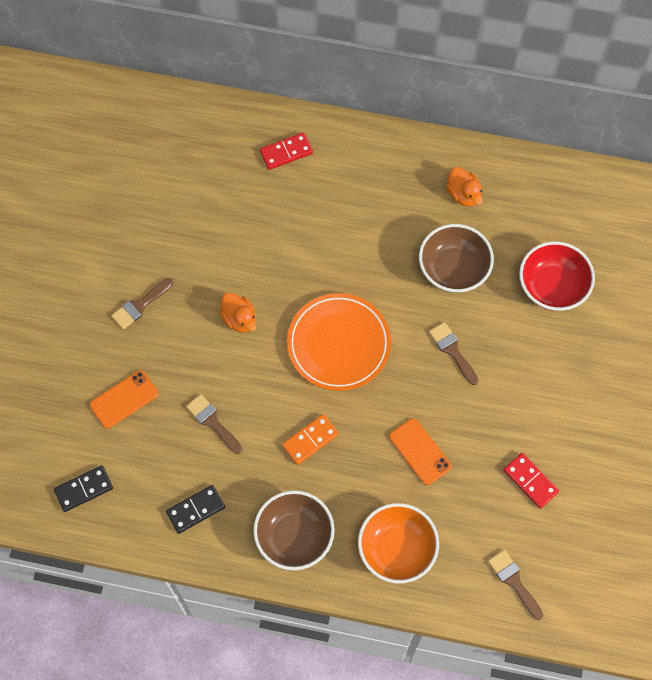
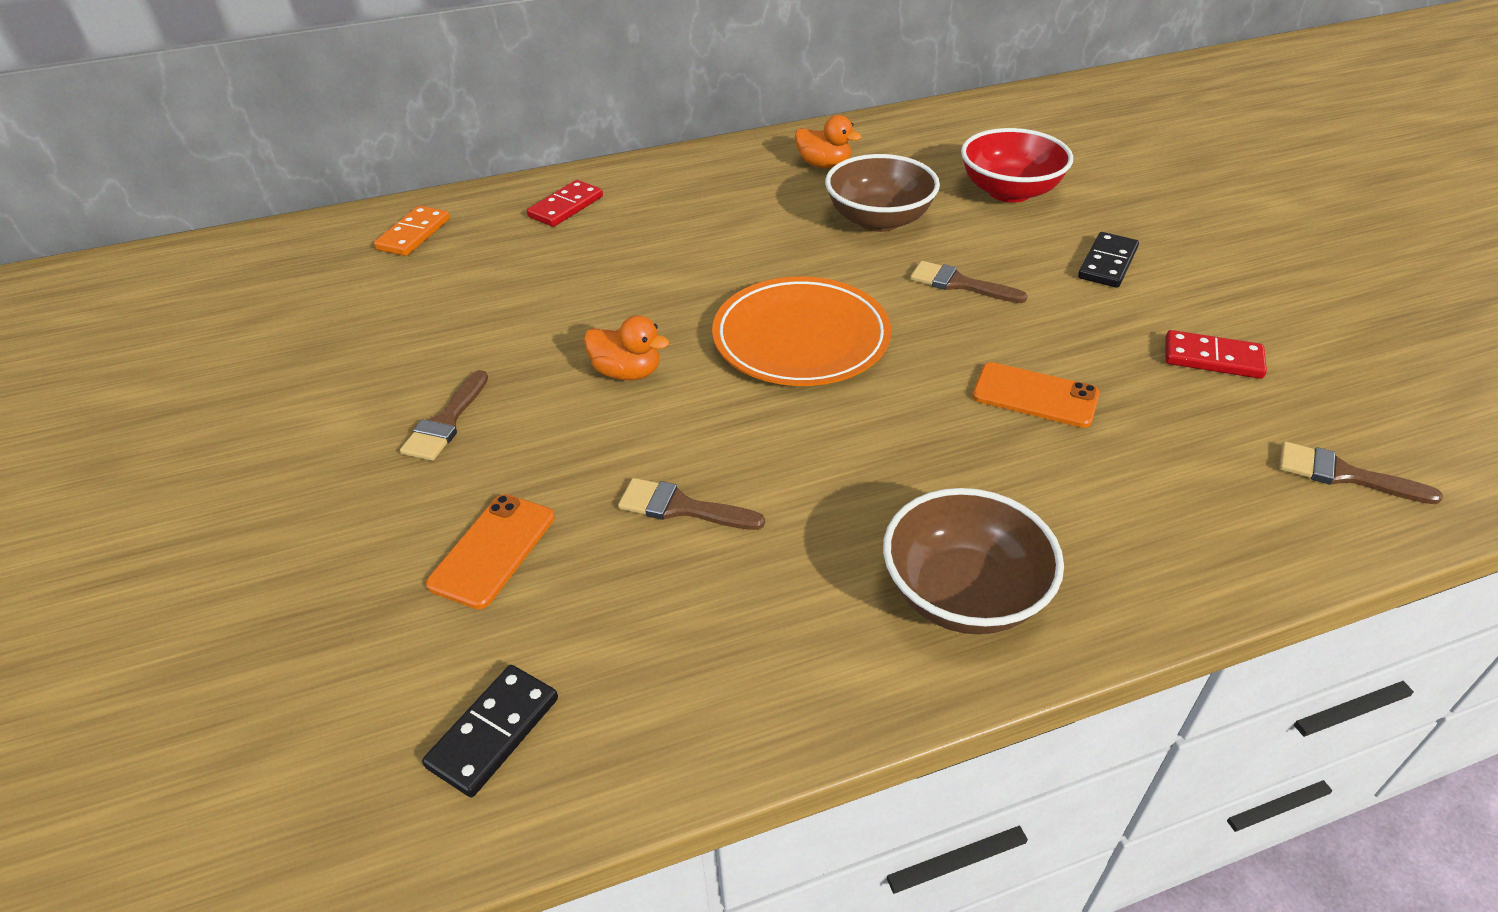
camera: 30 degrees left, 25 degrees down
black domino [166,485,225,534] -> black domino moved to [1078,232,1139,288]
orange domino [282,414,339,465] -> orange domino moved to [374,206,450,256]
orange bowl [358,503,439,583] -> none

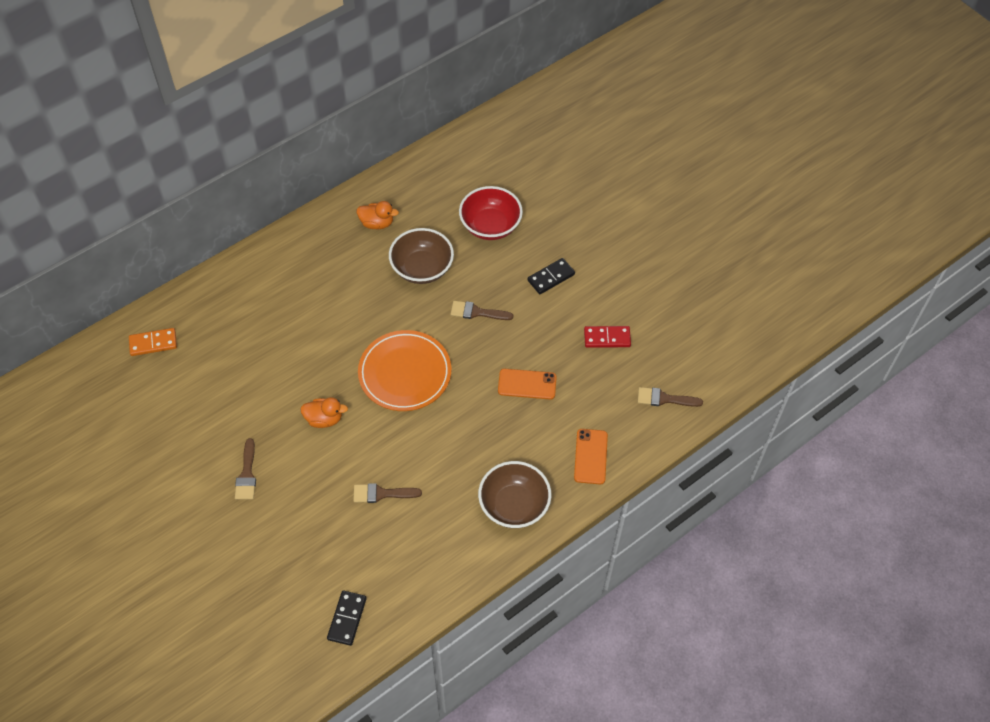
camera: 20 degrees left, 15 degrees up
orange domino [374,206,450,256] -> orange domino turned 75 degrees clockwise [129,328,177,356]
orange phone [426,494,555,609] -> orange phone moved to [574,429,608,484]
red domino [527,180,603,227] -> none
black domino [1078,232,1139,288] -> black domino turned 45 degrees clockwise [527,258,575,294]

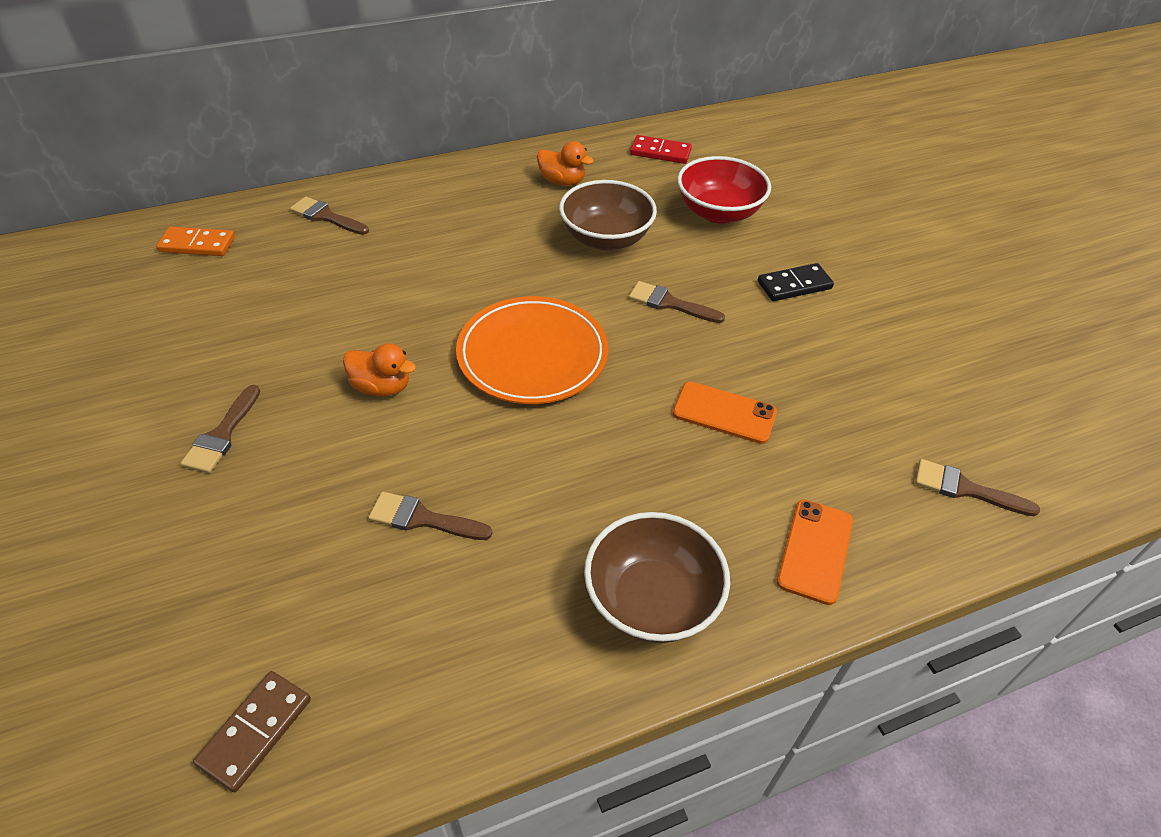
camera: 15 degrees right, 10 degrees down
black domino [327,591,367,646] -> brown domino [193,671,311,792]
red domino [584,326,631,348] -> red domino moved to [630,135,692,164]
none -> brown brush [290,197,369,235]

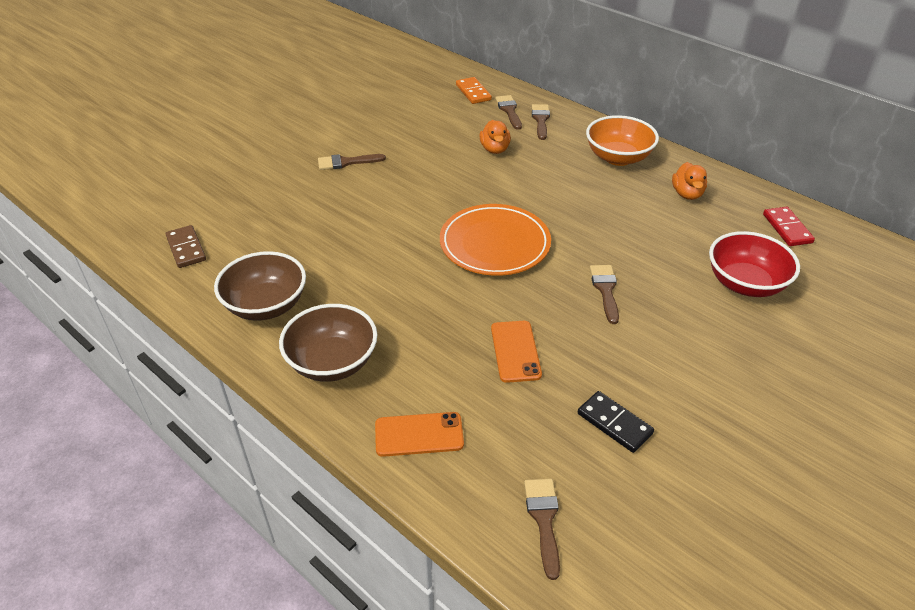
camera: 65 degrees right, 5 degrees down
brown domino [193,671,311,792] -> brown domino turned 60 degrees clockwise [166,225,206,268]
orange duck [343,343,416,396] -> orange duck moved to [479,120,511,154]
brown brush [368,492,492,540] -> brown brush moved to [495,95,522,130]
brown bowl [559,180,657,250] -> brown bowl moved to [214,251,306,321]
black domino [758,263,834,301] -> black domino moved to [578,391,654,453]
none -> orange bowl [586,115,659,166]

